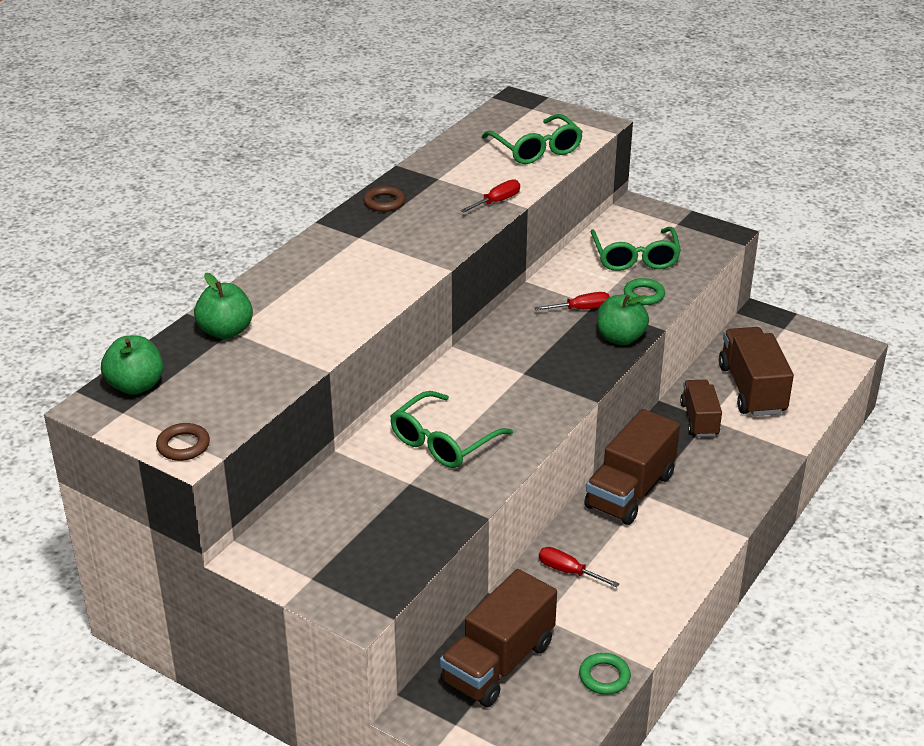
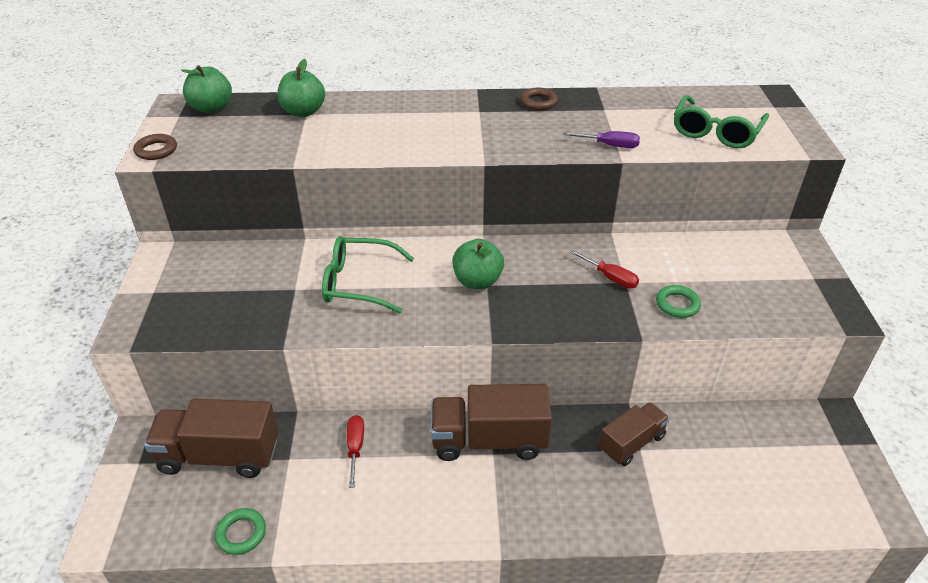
camera: 55 degrees right, 5 degrees up
red screwdriver [460,179,520,213] -> purple screwdriver [563,131,640,148]
green glasses [591,227,681,271] -> none
green apple [597,294,649,345] -> green apple moved to [452,239,504,289]
brown truck [719,327,794,416] -> none

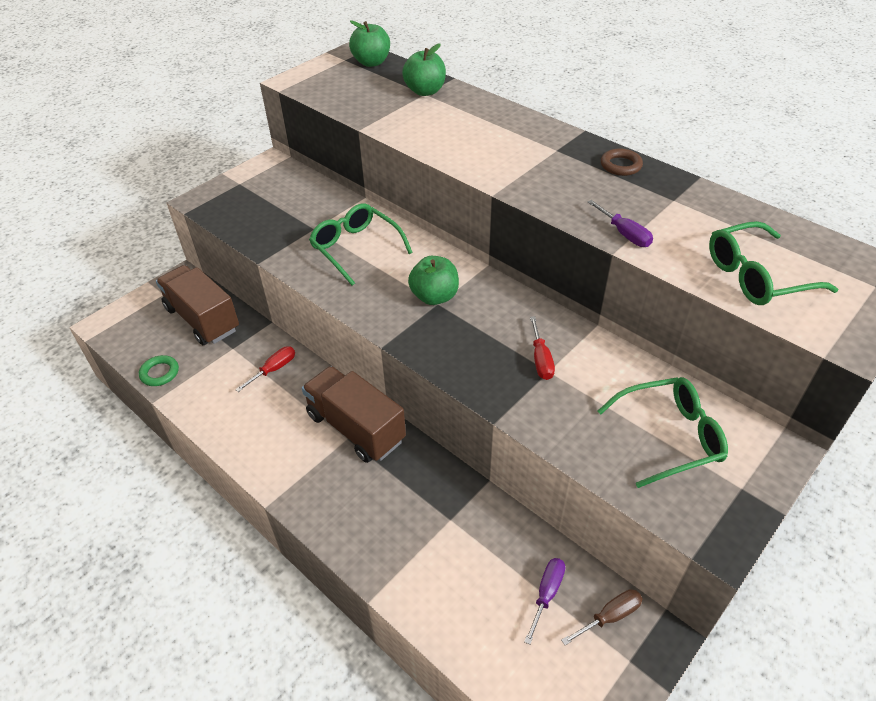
camera: 45 degrees right, 5 degrees up
brown ring [133,134,177,160] -> none
brown truck [599,402,670,466] -> none
green ring [656,285,701,318] -> none
none -> purple screwdriver [524,558,565,645]
none -> brown screwdriver [561,589,643,645]
none -> green glasses [598,377,728,488]

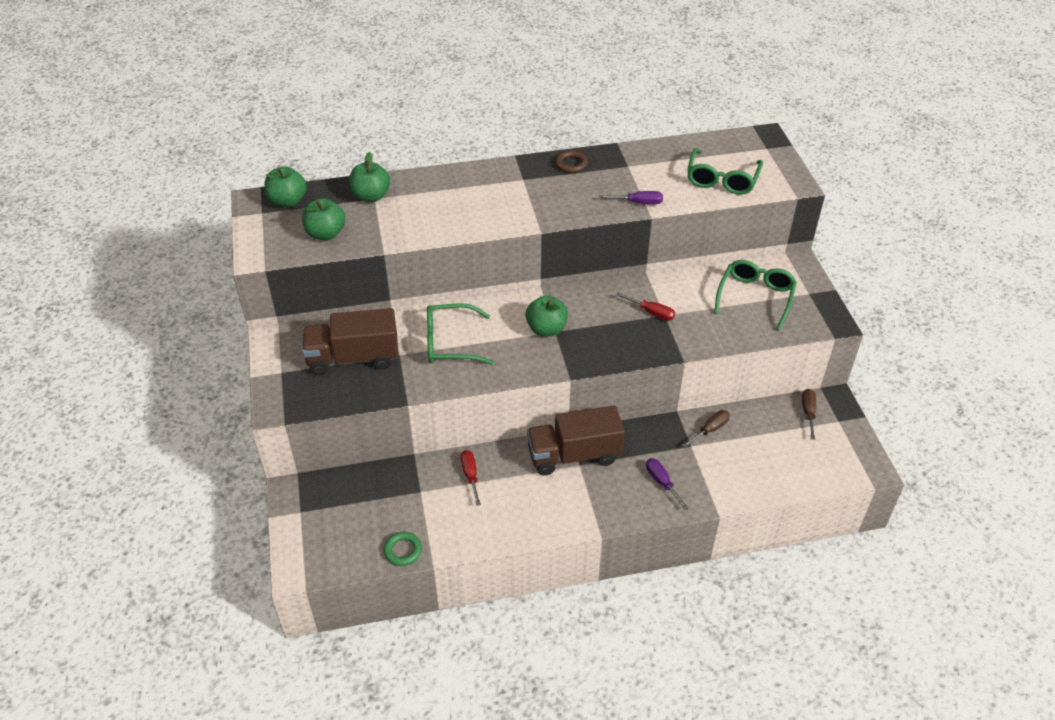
camera: 55 degrees left, 0 degrees up
brown truck [156,265,239,345] -> brown truck moved to [302,308,398,375]
purple screwdriver [524,558,565,645] -> purple screwdriver moved to [646,458,688,510]
none -> green apple [302,198,345,240]
none -> brown screwdriver [682,410,730,448]

